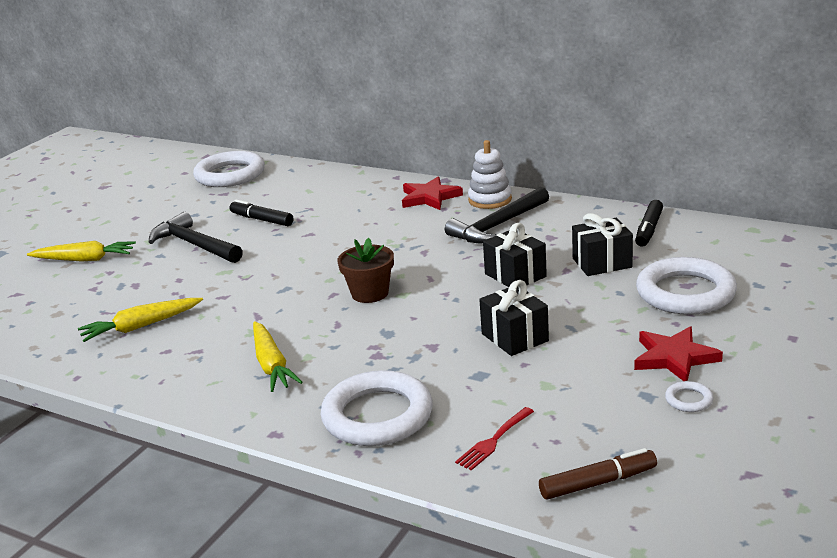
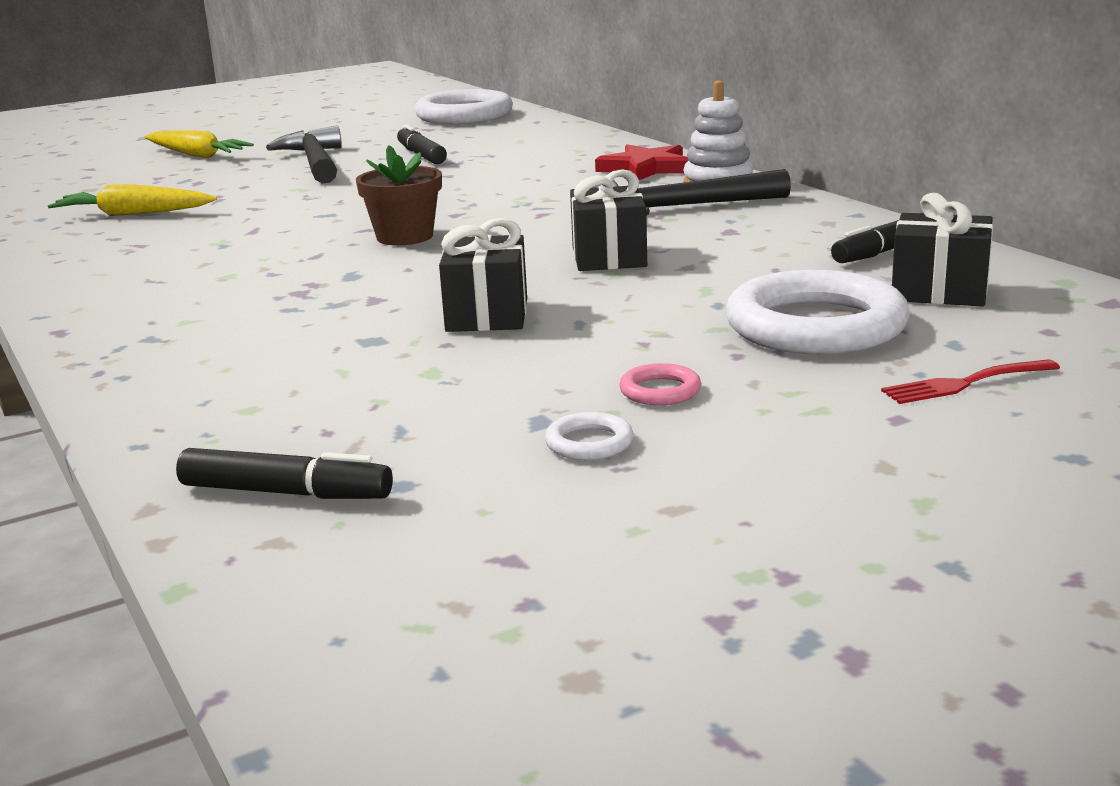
camera: 30 degrees right, 5 degrees down
yellow carrot [253,322,303,392] -> none
white ring [320,370,433,446] -> none
red fork [455,407,534,471] -> red fork moved to [881,359,1060,404]
brown marker [539,448,657,500] -> black marker [176,448,393,499]
black gift [572,213,633,276] -> black gift moved to [892,193,993,307]
red star [634,326,723,381] -> pink ring [619,363,701,405]

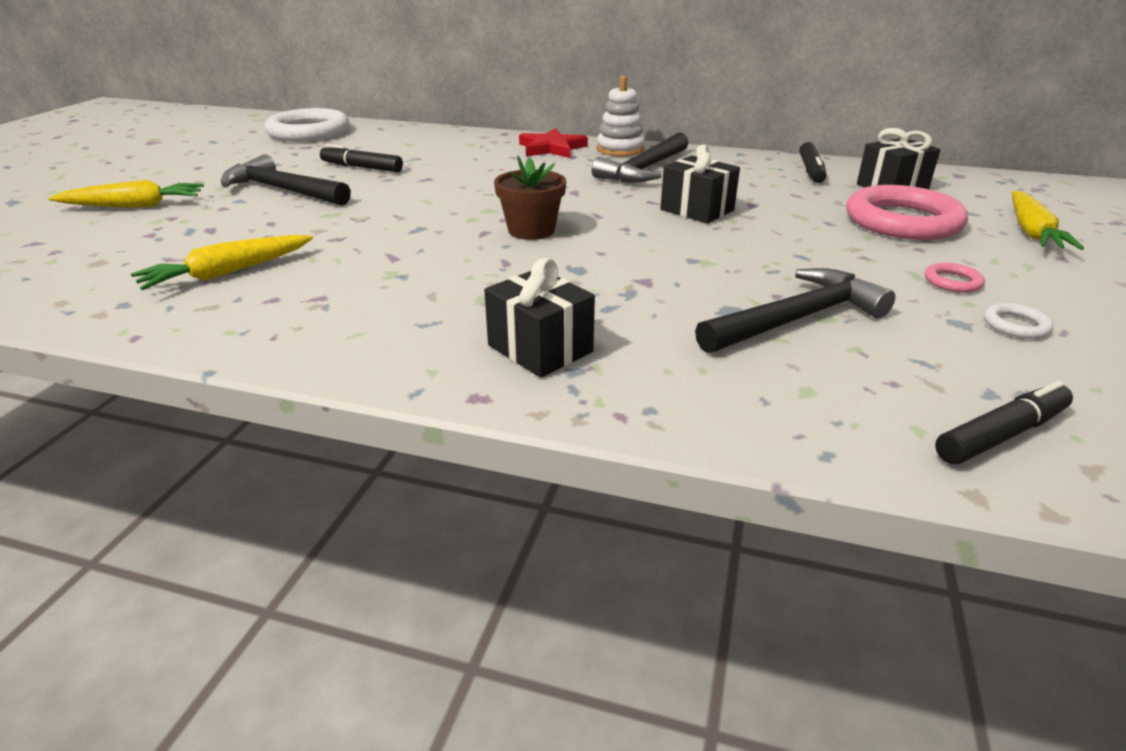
camera: 45 degrees left, 10 degrees up
black gift [439,218,527,332] -> black gift moved to [484,258,595,378]
white ring [726,270,910,355] -> pink ring [846,185,968,240]
red fork [881,359,1060,404] -> yellow carrot [1012,191,1084,250]
none -> black hammer [695,268,895,353]

